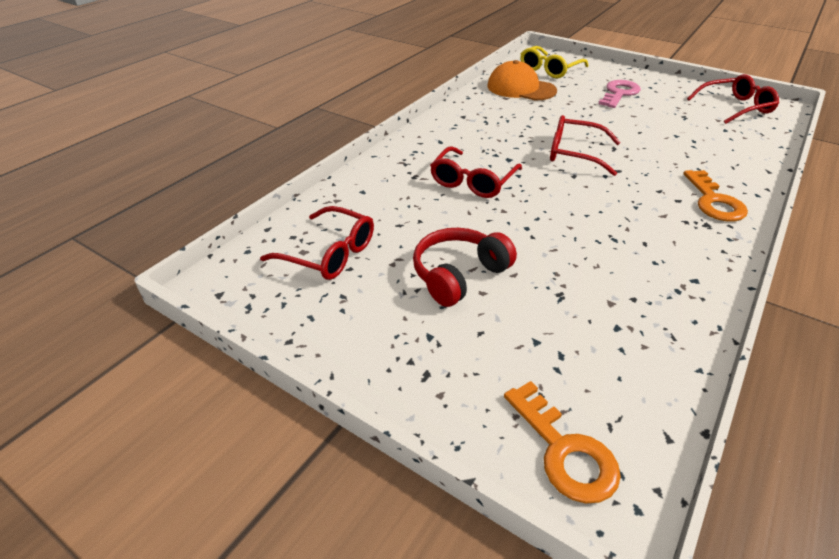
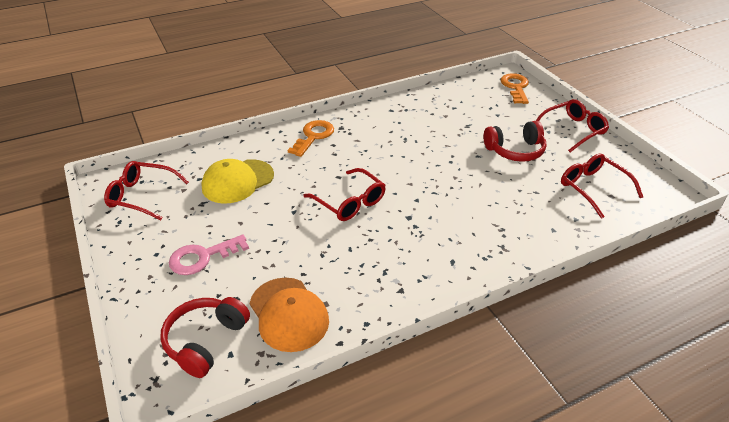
camera: 150 degrees left, 0 degrees up
red glasses [430,146,522,198] -> red glasses moved to [536,99,609,152]
yellow glasses [520,46,589,78] -> red headphones [160,297,250,378]
none -> yellow cap [201,159,274,203]

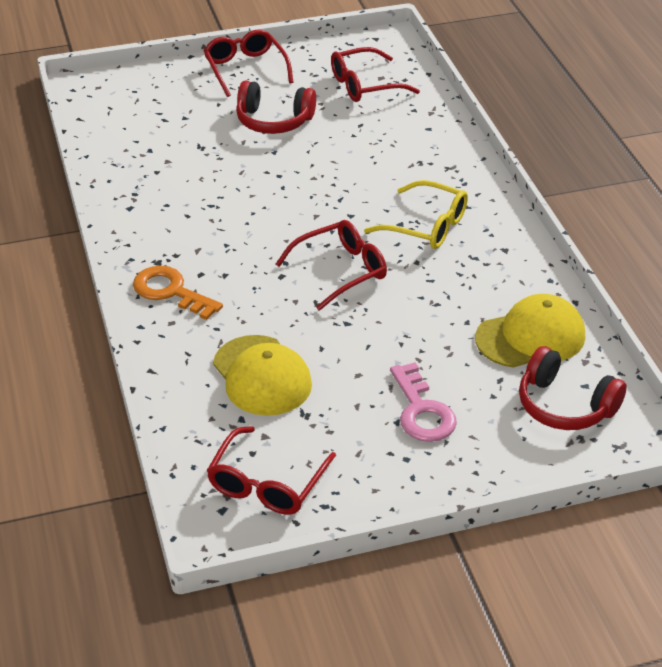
camera: 80 degrees left, 0 degrees up
orange cap [250,278,329,352] -> yellow cap [475,294,585,368]
red headphones [484,121,547,162] -> red headphones turned 105 degrees clockwise [236,80,316,134]
orange key [501,73,529,104] -> none
none -> yellow glasses [364,180,468,249]

